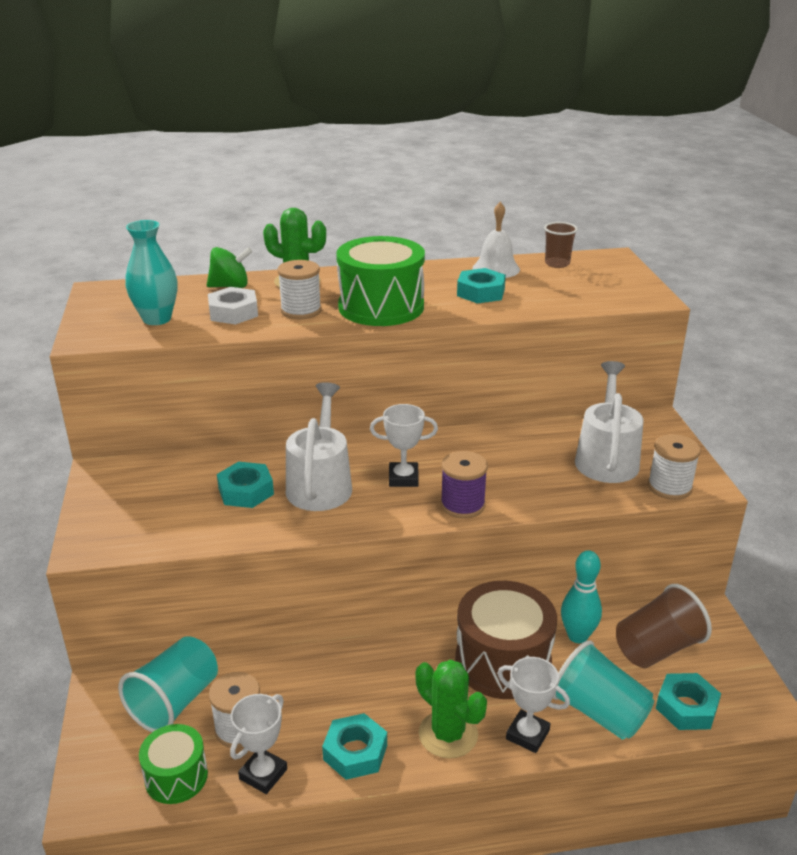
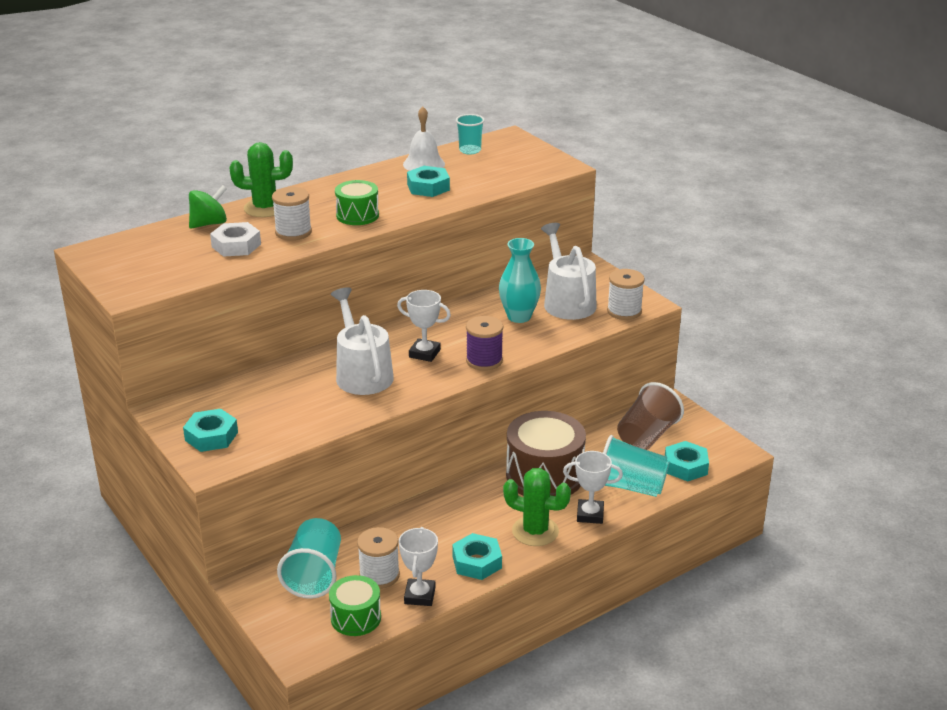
camera: 25 degrees left, 0 degrees up
turquoise vase [125,220,178,325] -> turquoise vase moved to [499,238,541,323]
turquoise nut [217,462,274,508] -> turquoise nut moved to [183,409,238,452]
green drum [336,236,425,326] -> green drum [335,180,379,225], size x0.57
white trophy [370,404,438,487] -> white trophy turned 45 degrees clockwise [397,290,451,362]
brown cup [544,222,578,268] -> turquoise cup [456,114,485,155]
turquoise bowling pin [561,550,602,643] -> none

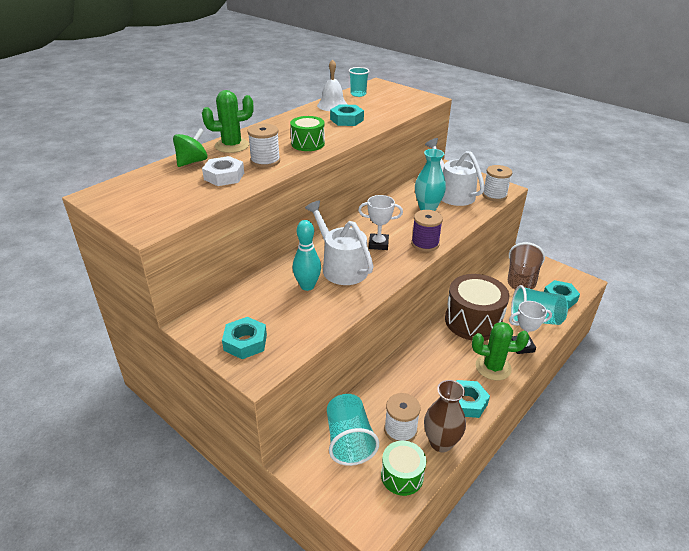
camera: 15 degrees left, 5 degrees up
white trophy [399,527,438,606] -> brown vase [424,380,466,452]
none -> turquoise bowling pin [293,220,321,291]

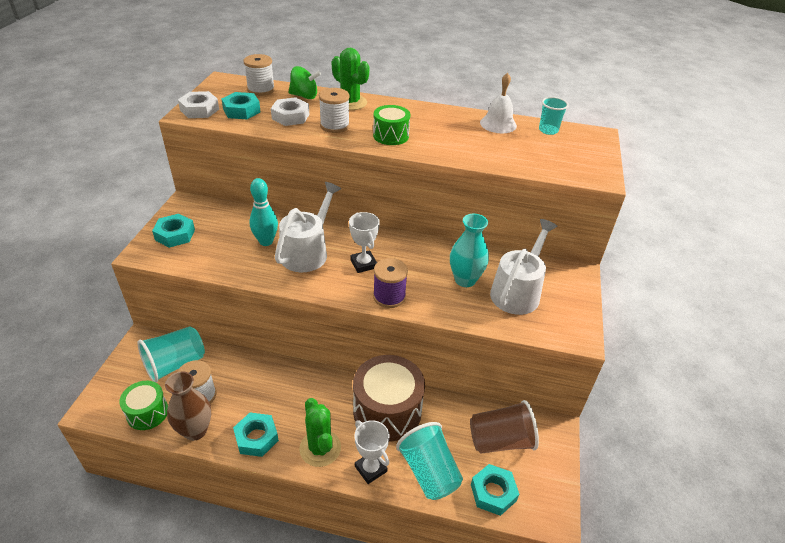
camera: 60 degrees right, 5 degrees up
turquoise nut [330,104,364,126] -> turquoise nut moved to [222,92,261,119]
white spool [483,165,512,201] -> white spool moved to [243,54,275,96]
none -> white nut [178,91,219,118]

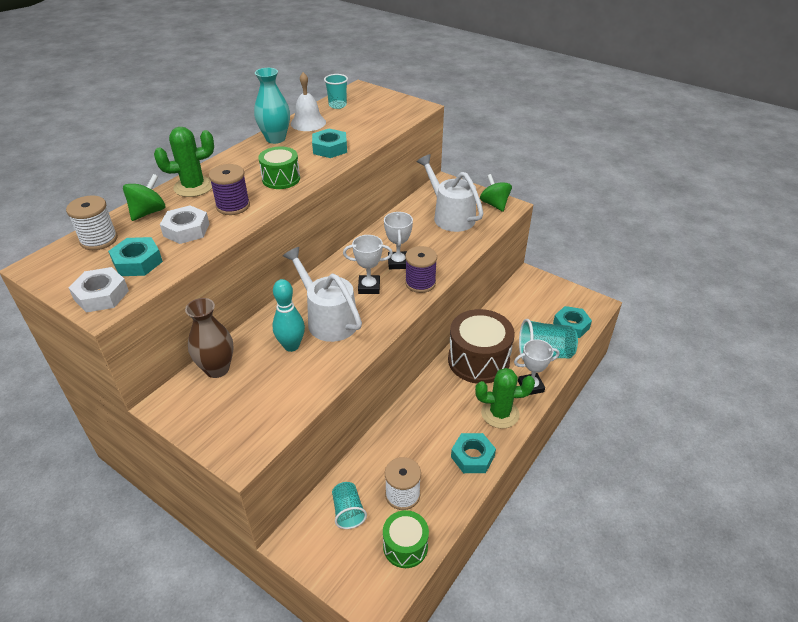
camera: 65 degrees left, 0 degrees up
turquoise cup [137,326,205,383] -> turquoise cup [332,482,367,529], size x0.61
turquoise nut [152,214,195,248] -> turquoise nut moved to [312,129,347,158]
brown vase [165,372,211,441] -> brown vase moved to [185,298,234,378]
white spool [319,88,350,133] -> purple spool [209,164,250,215]
turquoise vase [450,214,489,287] -> turquoise vase moved to [254,68,290,144]
brown cup [470,400,539,454] -> none
none -> white trophy [384,212,413,269]
none -> green spinning top [480,174,512,212]

